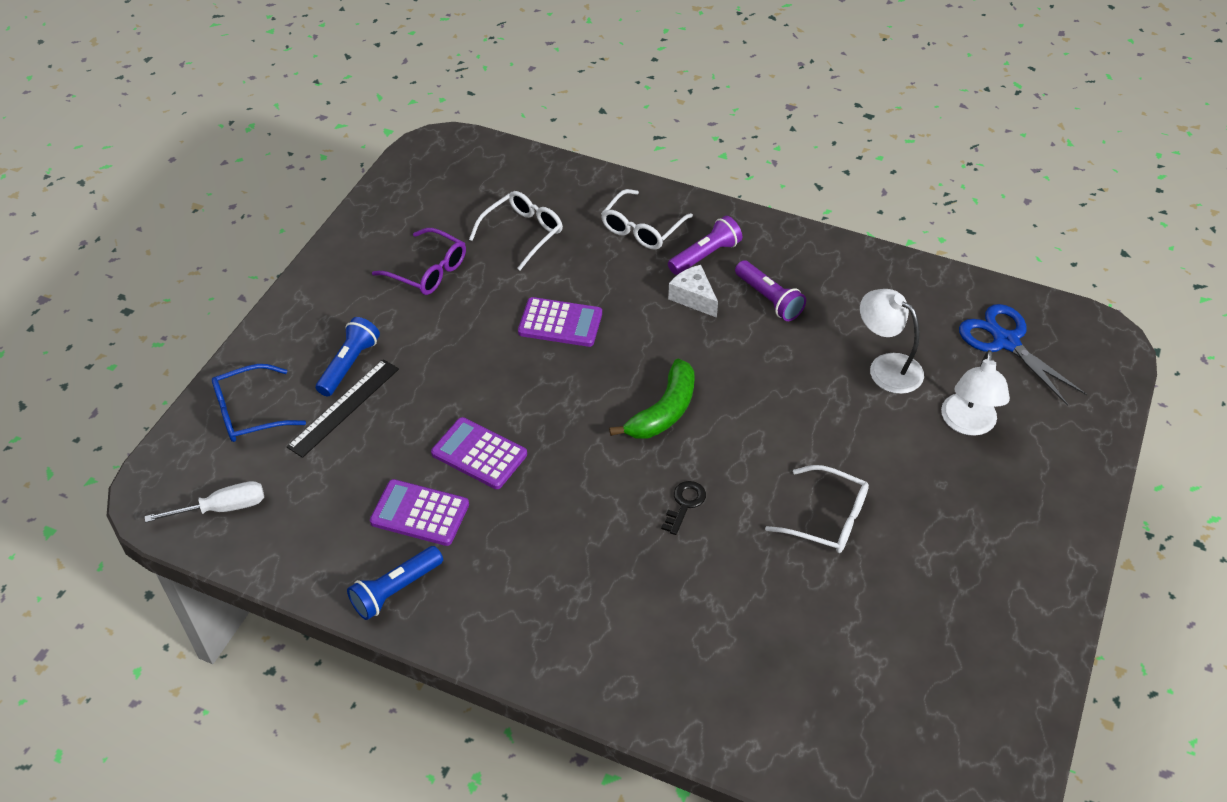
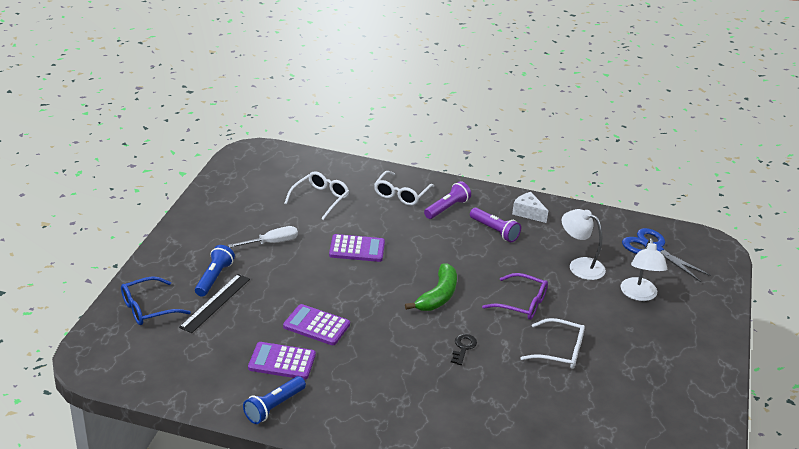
camera: 10 degrees left, 15 degrees down
white screwdriver [145,481,264,523] -> white screwdriver moved to [228,226,298,248]
purple glasses [372,228,466,295] -> purple glasses moved to [482,273,548,320]
white cheese [668,265,718,318] -> white cheese moved to [512,192,548,223]

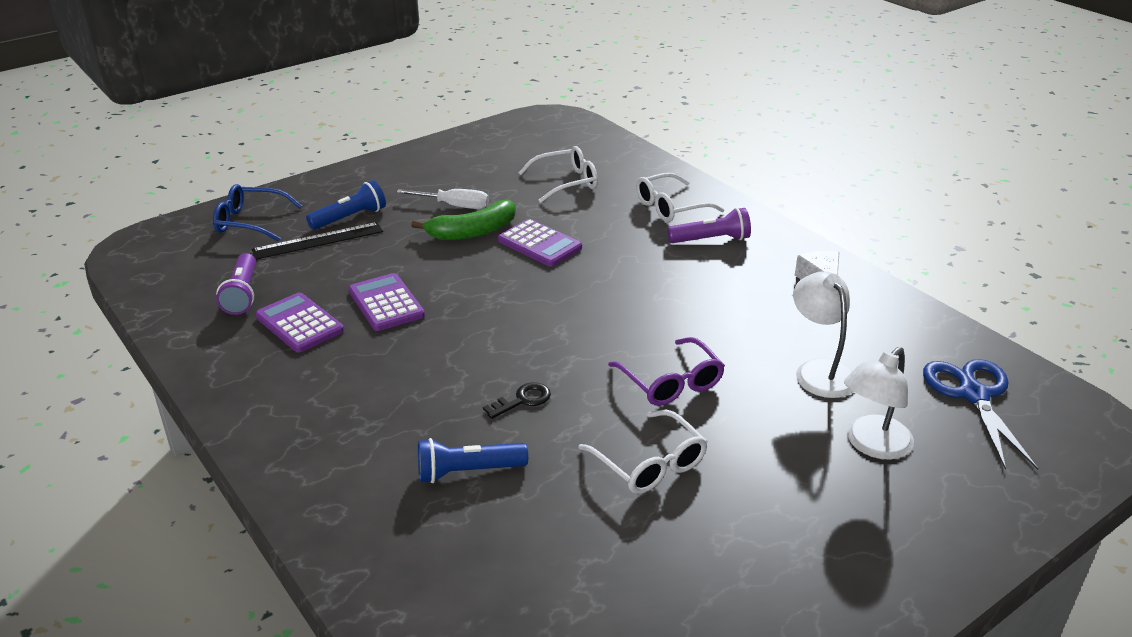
camera: 40 degrees right, 0 degrees up
blue flashlight [243,376,306,424] -> blue flashlight moved to [418,438,528,483]
green banana [405,263,457,311] -> green banana moved to [411,200,516,240]
purple flashlight [470,208,521,242] -> purple flashlight moved to [216,253,256,315]

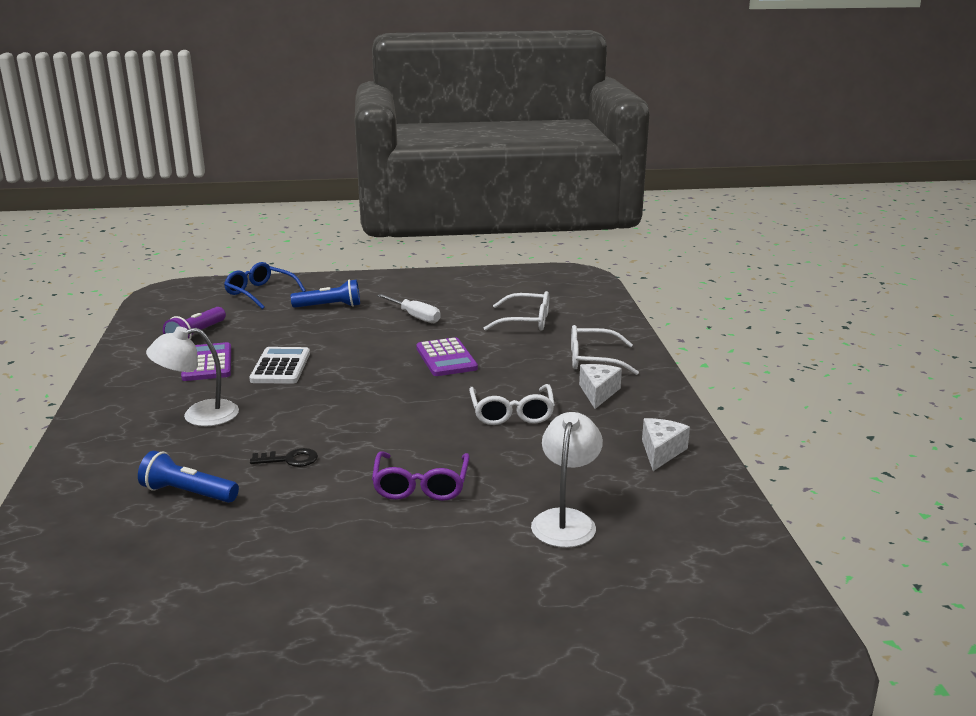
camera: 30 degrees right, 10 degrees down
black ruler [251,222,383,260] -> none
purple calculator [348,273,425,331] -> white calculator [249,347,310,384]
green banana [411,200,516,240] -> none
white glasses [578,410,708,494] -> white glasses moved to [469,384,555,425]
purple flashlight [667,208,751,243] -> white cheese [579,364,622,409]
white lamp [844,347,914,460] -> white lamp moved to [146,327,239,426]
blue scissors [923,359,1039,470] -> none

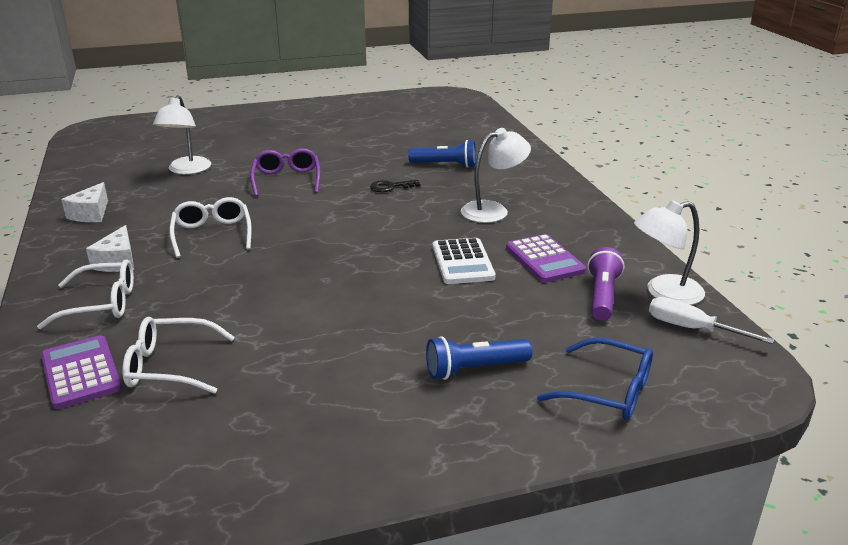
camera: 170 degrees right, 5 degrees up
white screwdriver [377,294,441,323] -> white screwdriver moved to [649,297,774,344]
purple calculator [416,337,478,376] -> purple calculator moved to [41,335,122,409]
none -> white lamp [634,200,705,305]

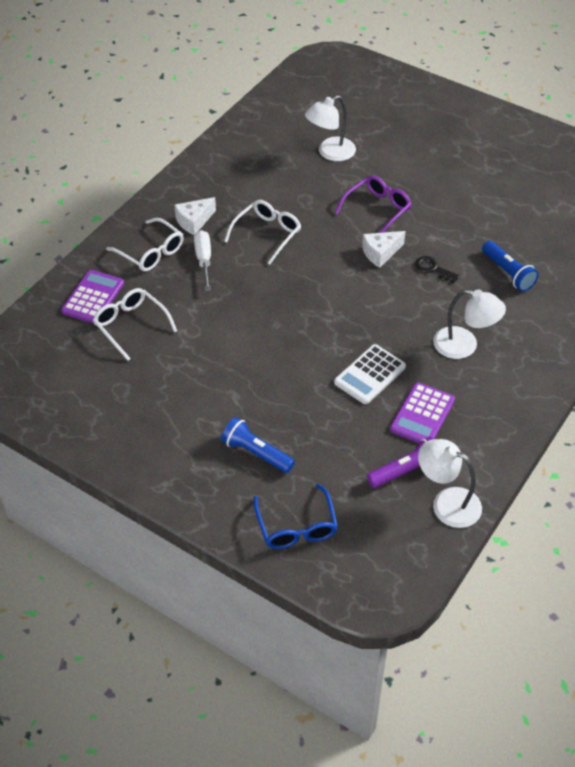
camera: 50 degrees right, 20 degrees up
white cheese [61,182,108,222] -> white cheese moved to [362,231,405,268]
white screwdriver [649,297,774,344] -> white screwdriver moved to [194,230,211,291]

